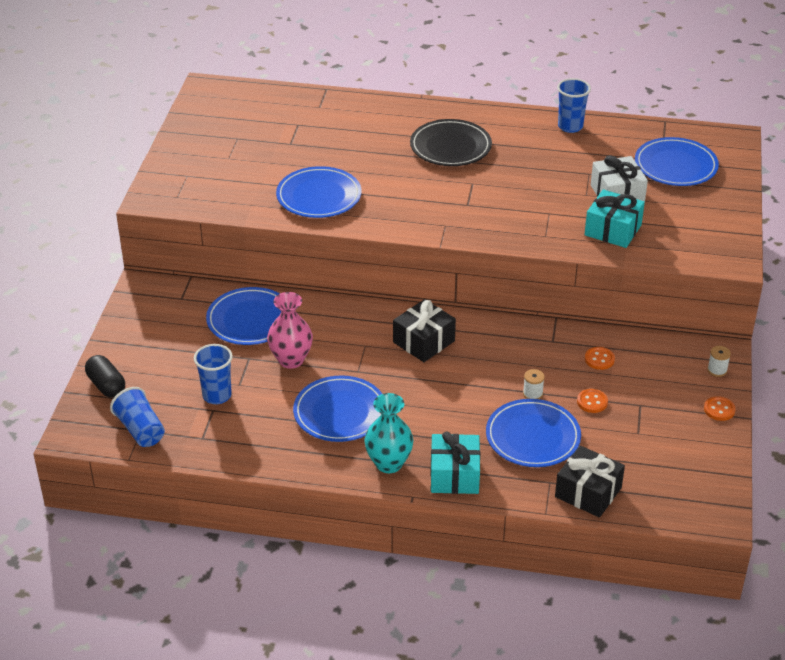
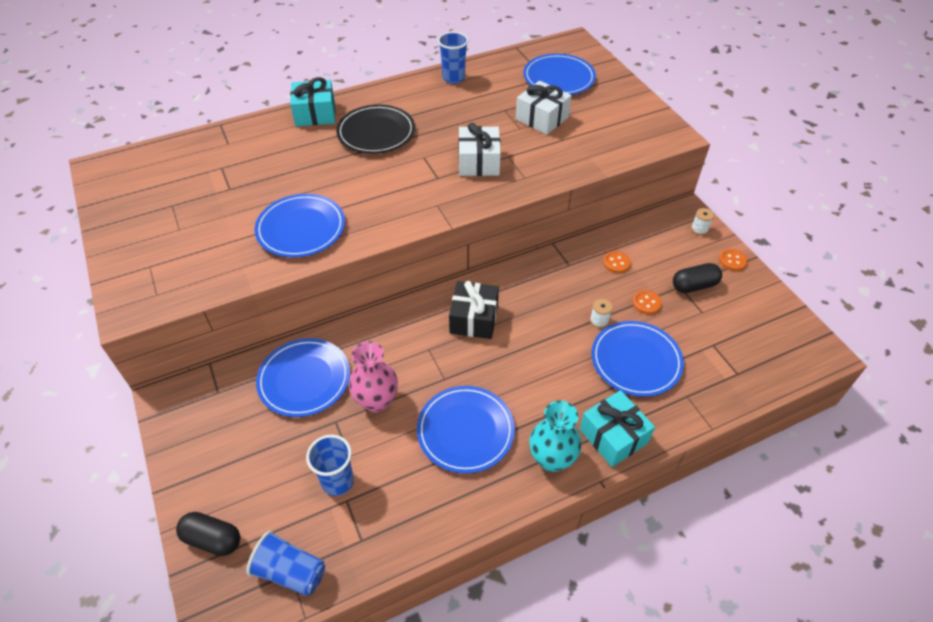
camera: 35 degrees left, 10 degrees up
black gift [555,445,625,517] -> none
turquoise gift [584,189,645,248] -> turquoise gift moved to [290,77,335,126]
none -> white gift [458,123,501,176]
none -> black capsule [673,263,722,293]

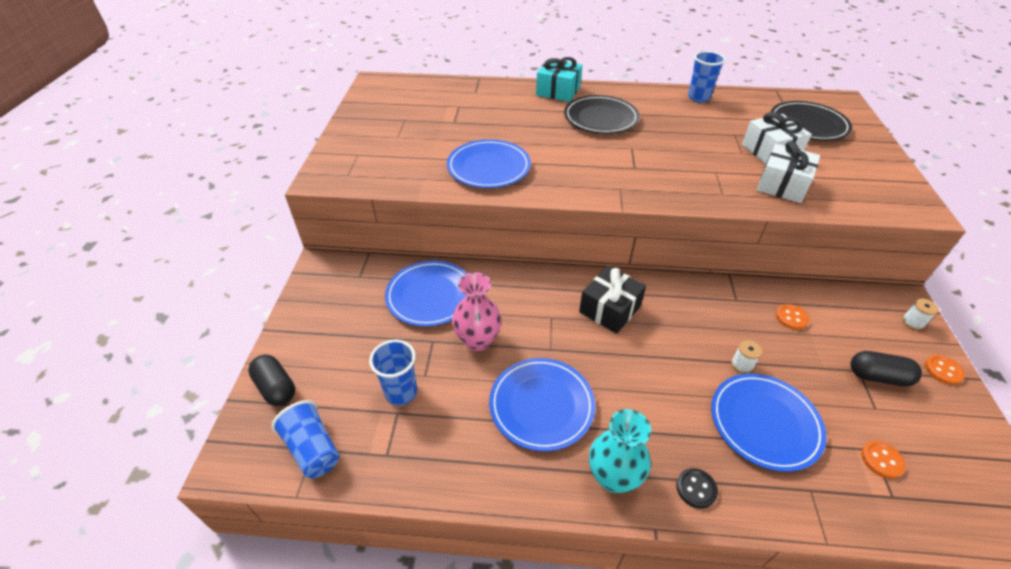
camera: 30 degrees right, 5 degrees down
white gift [458,123,501,176] -> white gift moved to [756,141,820,203]
blue plate [523,54,596,95] -> black plate [771,101,852,141]
turquoise gift [580,390,655,467] -> black button [677,468,718,509]
orange button [633,290,662,314] -> orange button moved to [861,441,906,479]

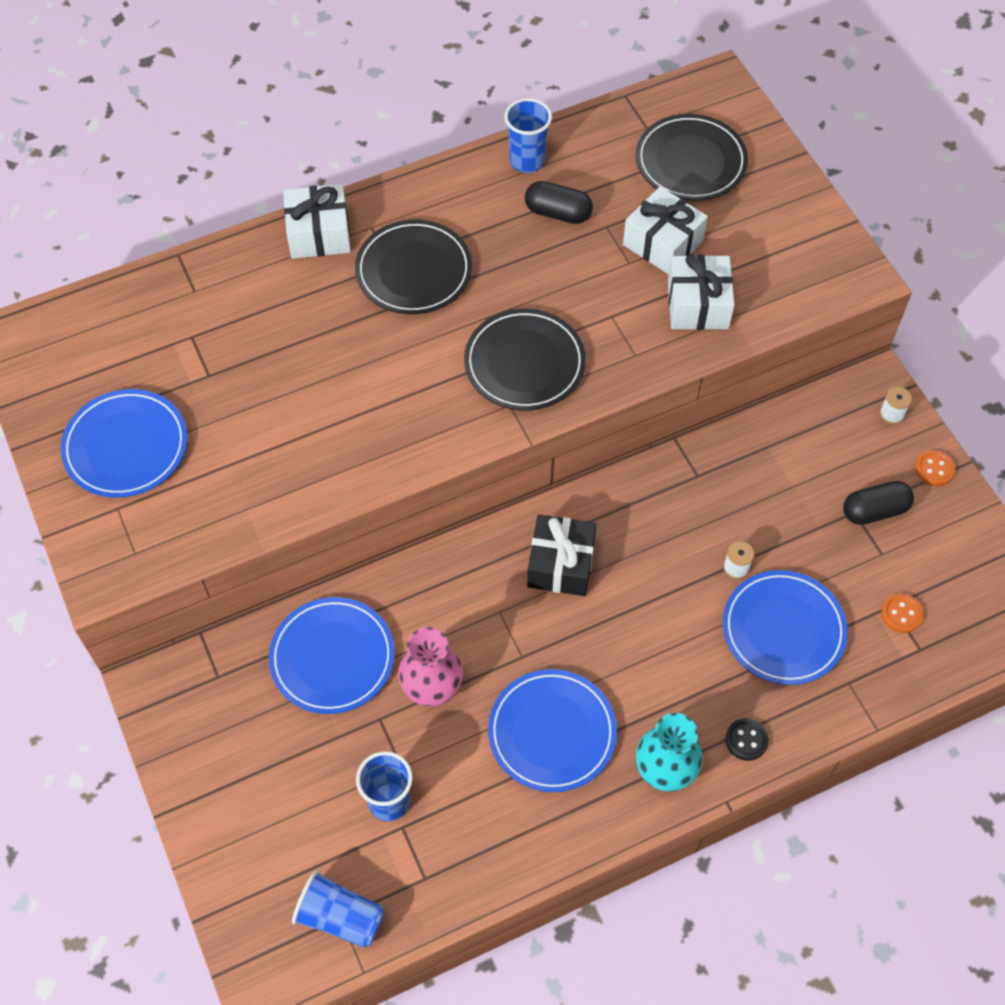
camera: 30 degrees left, 15 degrees up
black capsule [248,355,295,406] -> black capsule moved to [525,181,593,224]
blue plate [447,139,531,188] -> blue plate moved to [61,389,188,498]
turquoise gift [536,57,582,102] -> white gift [283,184,351,259]
orange button [776,304,809,330] -> none
none -> black plate [464,309,586,410]

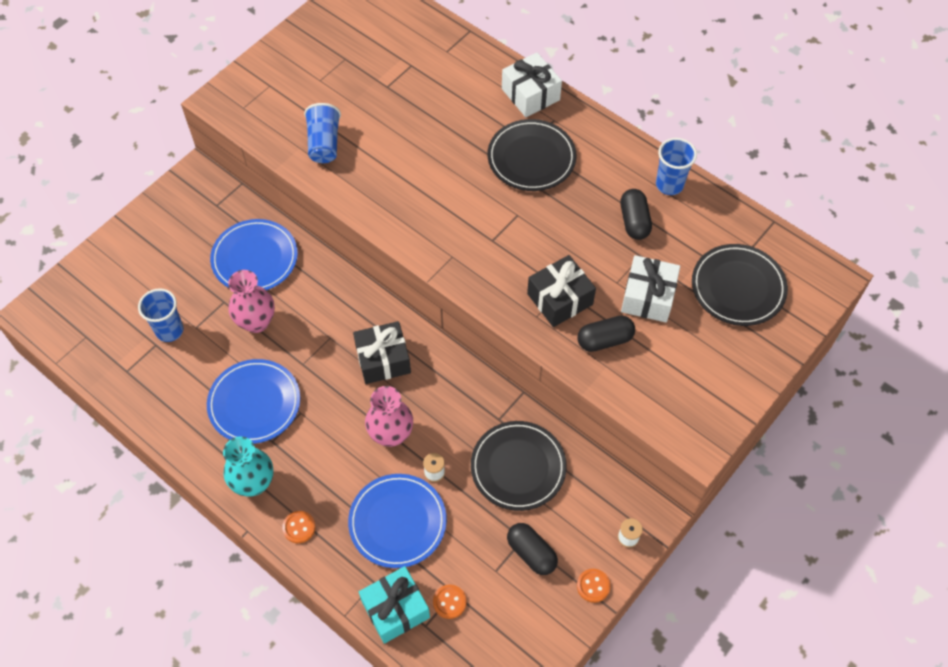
camera: 65 degrees right, 0 degrees up
blue plate [61,389,188,498] -> none
blue cup [292,870,385,948] -> blue cup moved to [304,103,341,163]
black plate [464,309,586,410] -> black plate moved to [471,421,567,511]
white gift [668,254,735,330] -> black capsule [577,316,635,352]
black button [725,718,769,761] -> orange button [282,511,315,543]
none -> turquoise gift [359,566,430,644]
none -> pink vase [365,386,413,447]
none -> black gift [527,255,596,327]

